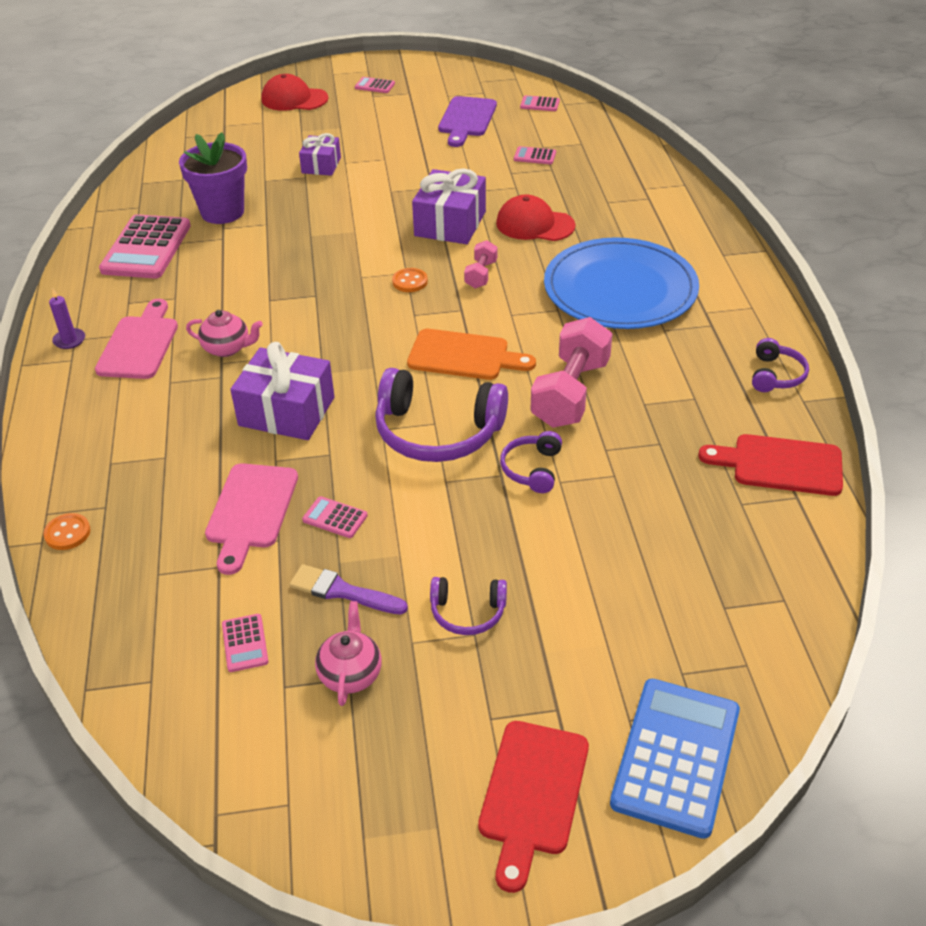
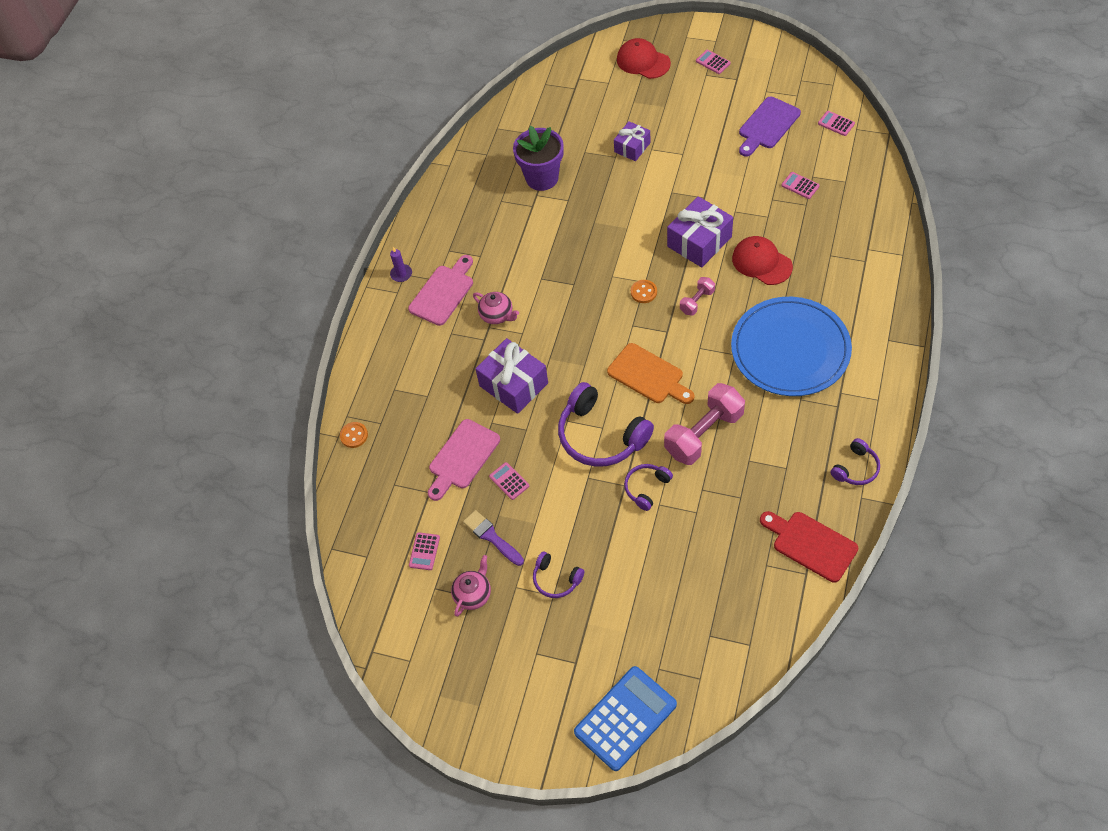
camera: 30 degrees right, 15 degrees up
pink calculator [99,214,191,279] -> none
red cutting board [478,721,589,893] -> none

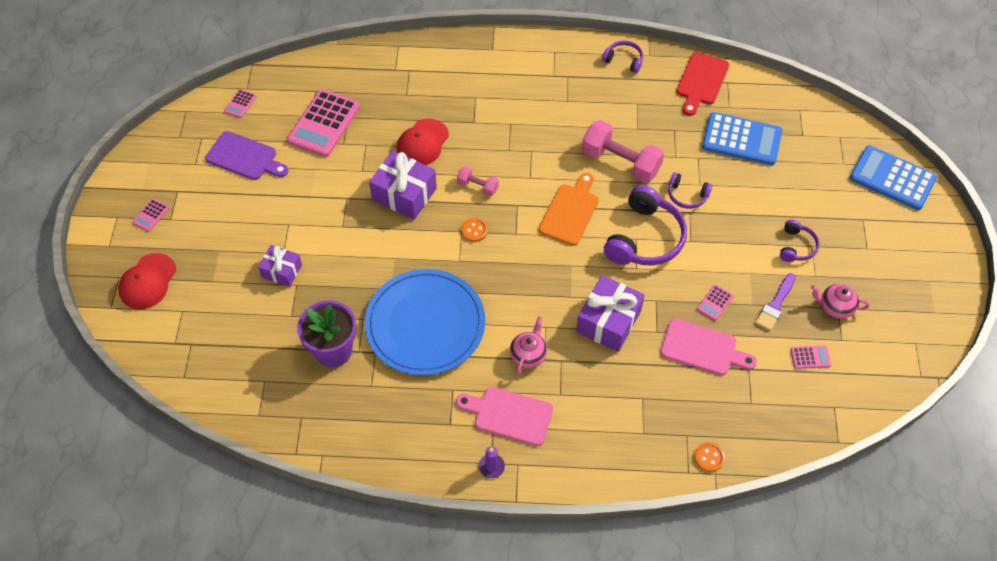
camera: 110 degrees left, 0 degrees up
blue plate [731,297,852,396] -> blue plate moved to [365,269,485,376]
pink calculator [781,172,820,199] -> pink calculator [287,89,360,157], size x2.26
none -> blue calculator [702,112,782,165]

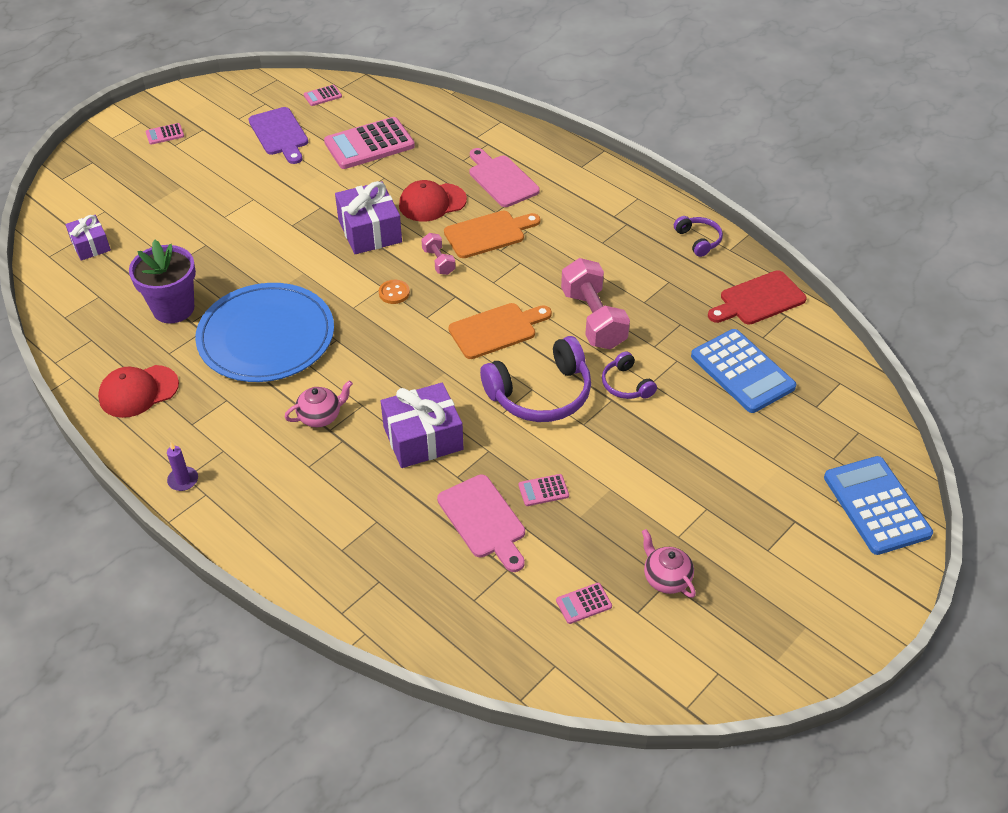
camera: 40 degrees right, 10 degrees down
red cap [118,253,176,309] -> red cap moved to [98,365,179,418]
purple gift [258,245,302,287] -> purple gift moved to [65,215,111,261]
pink cutting board [456,387,553,446] -> pink cutting board moved to [470,148,540,207]
orange button [694,442,725,472] -> none
purple brush [755,273,796,331] -> none
purple headphones [780,220,820,262] -> none
pink calculator [790,345,831,369] -> pink calculator turned 120 degrees clockwise [556,583,612,624]
none -> orange cutting board [444,211,540,258]

